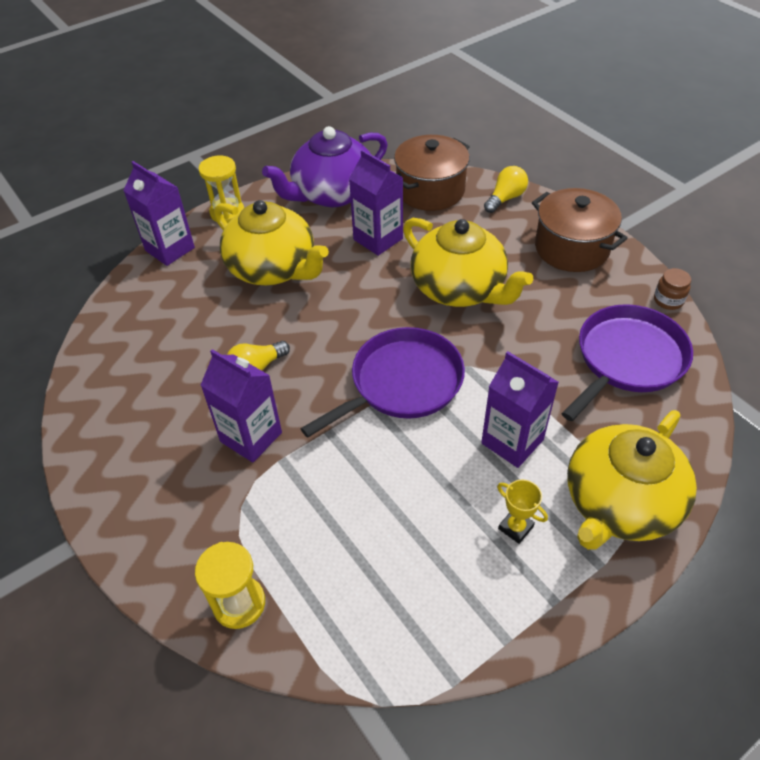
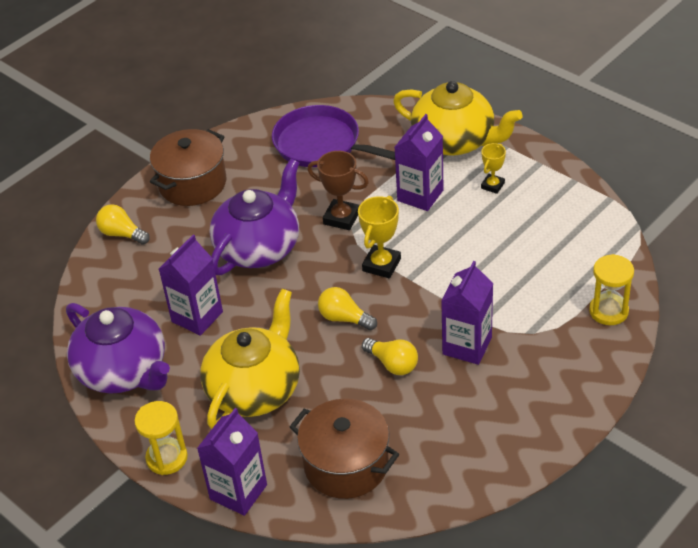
camera: 100 degrees left, 5 degrees down
purple pan [300,327,465,438] -> yellow trophy [358,196,401,279]
brown pot [394,135,470,211] -> brown pot moved to [290,399,399,499]
yellow teapot [403,218,533,307] -> purple teapot [209,159,299,275]
brown jar [654,268,691,310] -> none
none -> brown trophy [307,151,369,230]
none -> yellow light bulb [318,287,377,330]

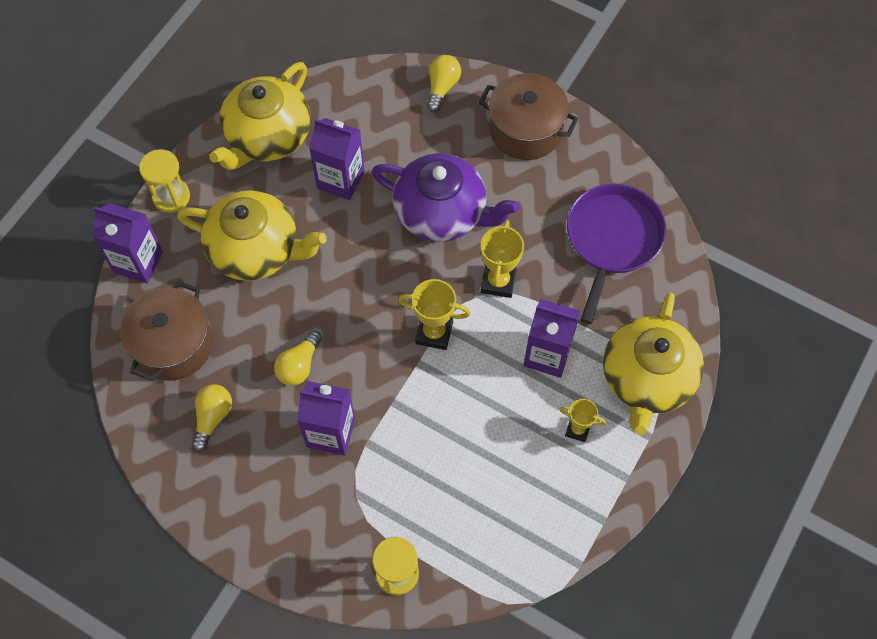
camera: 75 degrees right, 20 degrees up
purple teapot [66,303,170,394] -> yellow teapot [209,62,311,170]
brown trophy [307,151,369,230] -> yellow trophy [481,220,524,298]
yellow light bulb [318,287,377,330] -> yellow light bulb moved to [192,384,232,452]

